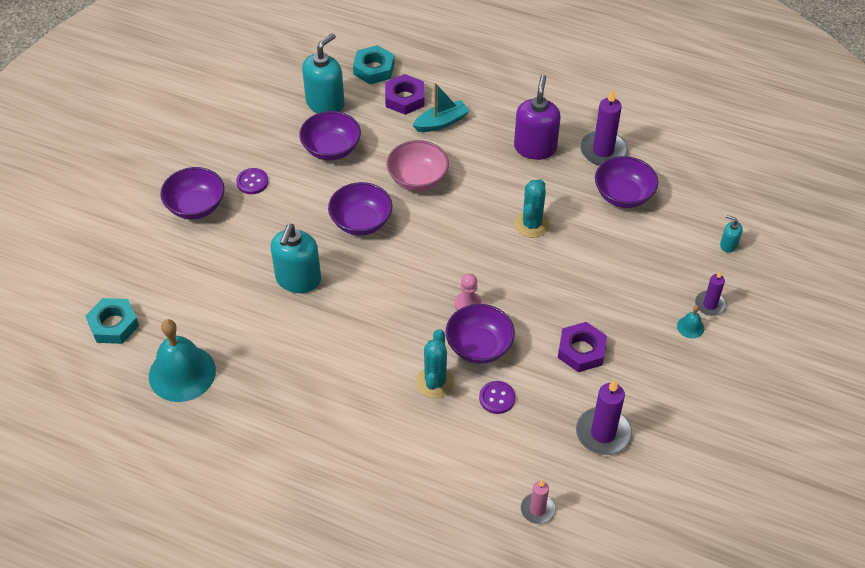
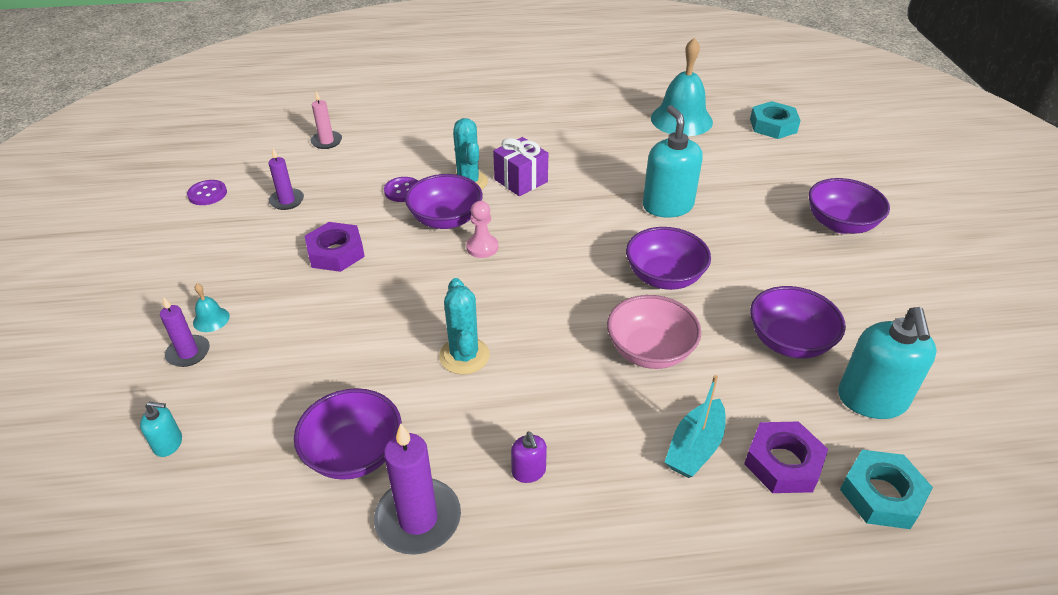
camera: 150 degrees right, 10 degrees down
purple button [236,168,269,194] -> purple button moved to [187,180,227,205]
purple soap dispenser [514,75,561,160] -> purple soap dispenser [511,432,547,483], size x0.47
purple candle [576,380,632,455] -> purple candle [269,148,304,210], size x0.60
none -> purple gift [493,137,548,196]

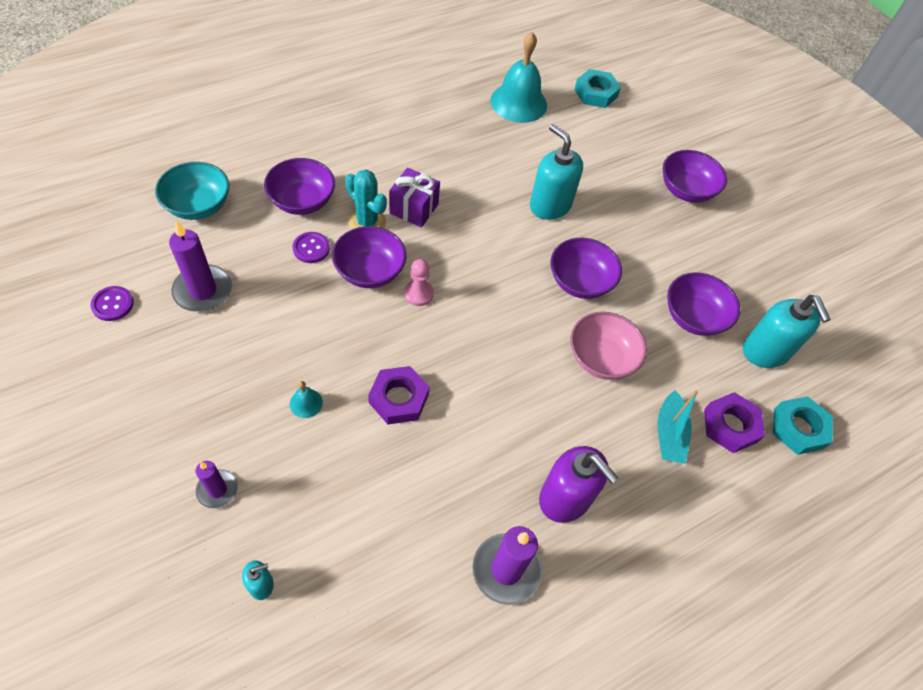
camera: 30 degrees left, 15 degrees up
turquoise bell [193,284,230,332] -> turquoise bell moved to [290,381,323,418]
purple candle [269,148,304,210] -> purple candle [169,221,232,312], size x1.66
purple bowl [294,388,402,480] -> purple bowl moved to [264,158,335,215]
purple nut [305,222,365,272] -> purple nut moved to [368,366,429,425]
pink candle [310,91,342,149] -> turquoise bowl [155,162,229,220]
turquoise cactus [439,278,490,375] -> none
purple soap dispenser [511,432,547,483] -> purple soap dispenser [539,446,619,523], size x2.13

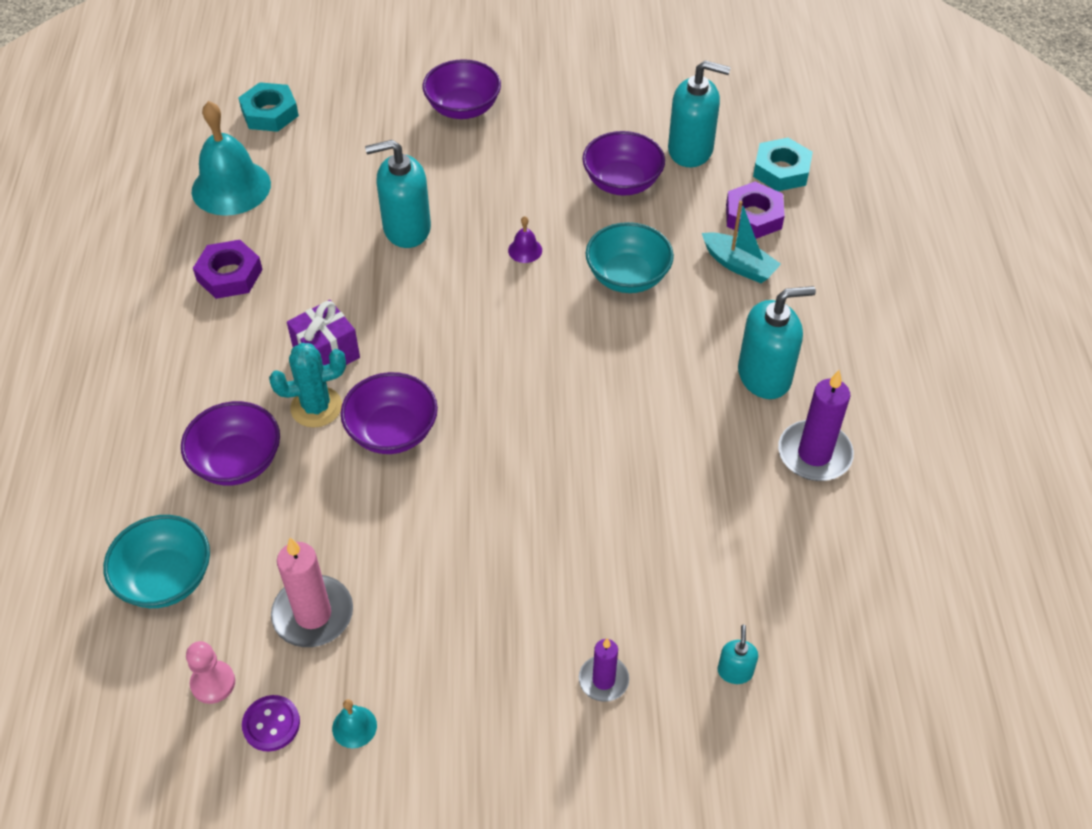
camera: 55 degrees left, 5 degrees down
purple candle [169,221,232,312] -> pink candle [271,538,353,647]
turquoise bell [290,381,323,418] -> turquoise bell moved to [332,699,377,748]
purple button [293,232,330,263] -> none
purple nut [368,366,429,425] -> purple nut moved to [193,240,263,299]
pink pawn [404,259,434,306] -> pink pawn moved to [186,641,235,704]
purple soap dispenser [539,446,619,523] -> turquoise soap dispenser [738,286,816,399]
purple bowl [550,238,622,299] -> purple bell [508,216,542,263]
pink bowl [570,312,647,380] -> turquoise bowl [585,222,674,293]

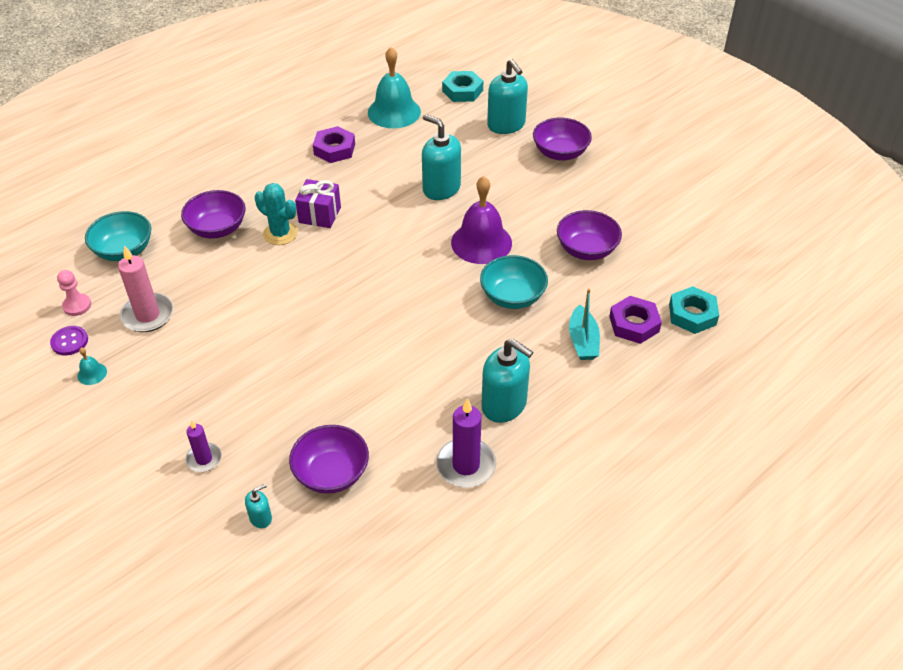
camera: 50 degrees right, 5 degrees down
purple bowl [341,372,438,454] -> purple bowl moved to [289,425,369,494]
purple bell [508,216,542,263] -> purple bell [451,176,512,264], size x2.39
turquoise soap dispenser [668,60,731,167] -> turquoise soap dispenser moved to [487,59,528,134]

